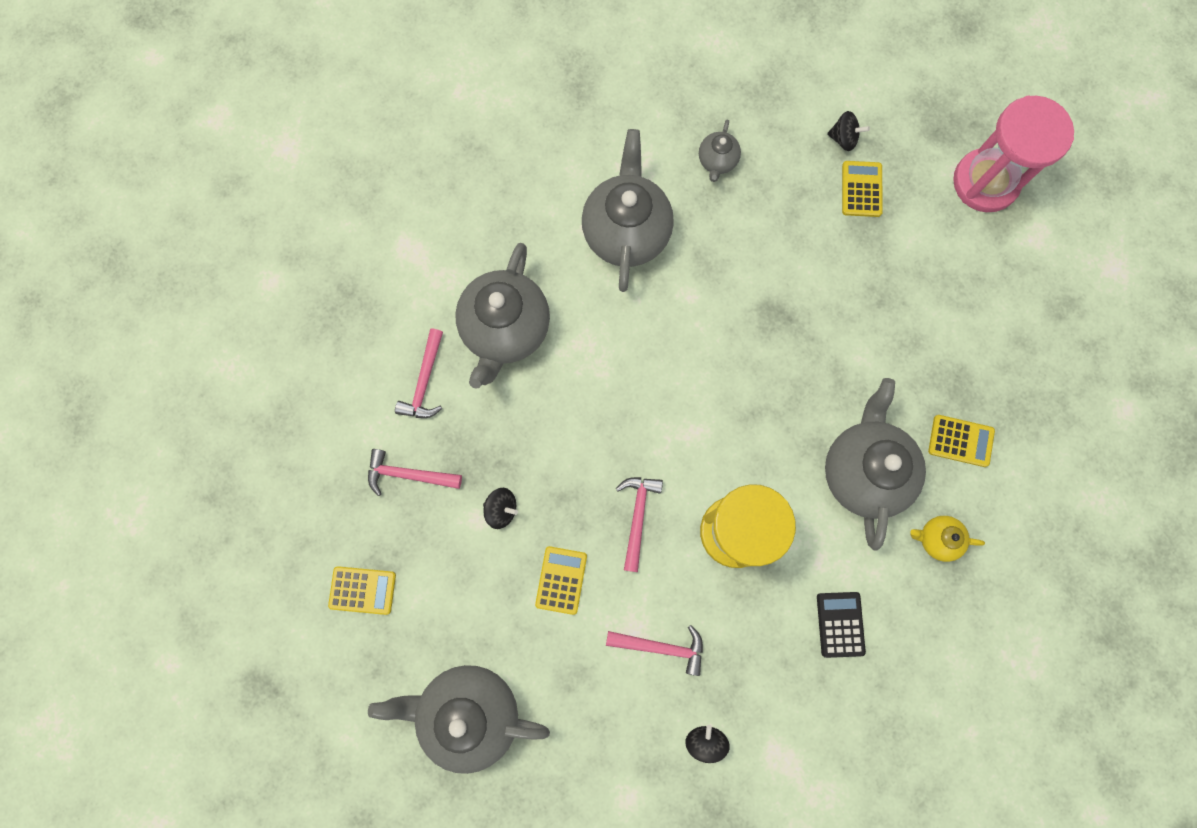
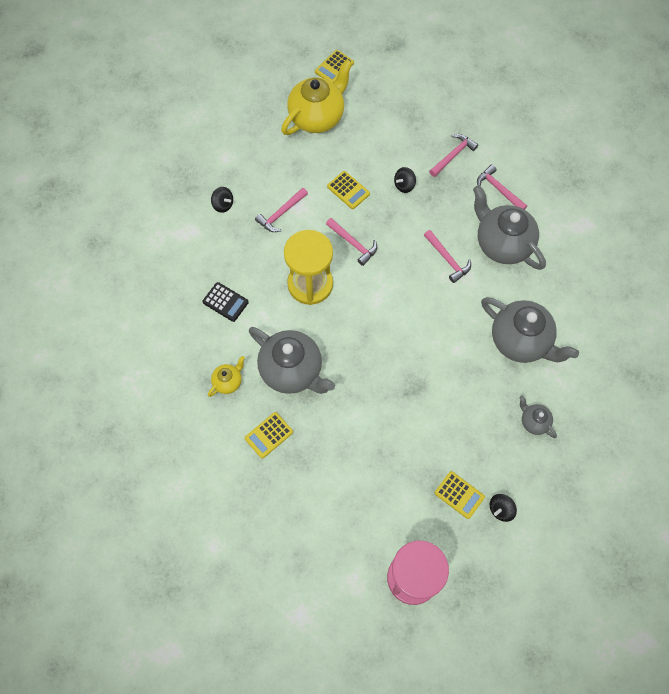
camera: 125 degrees right, 10 degrees down
yellow calculator [328,566,396,615] -> yellow calculator moved to [315,50,354,83]
grey teapot [368,665,550,774] -> yellow teapot [281,59,353,135]
none -> pink hammer [424,230,471,283]

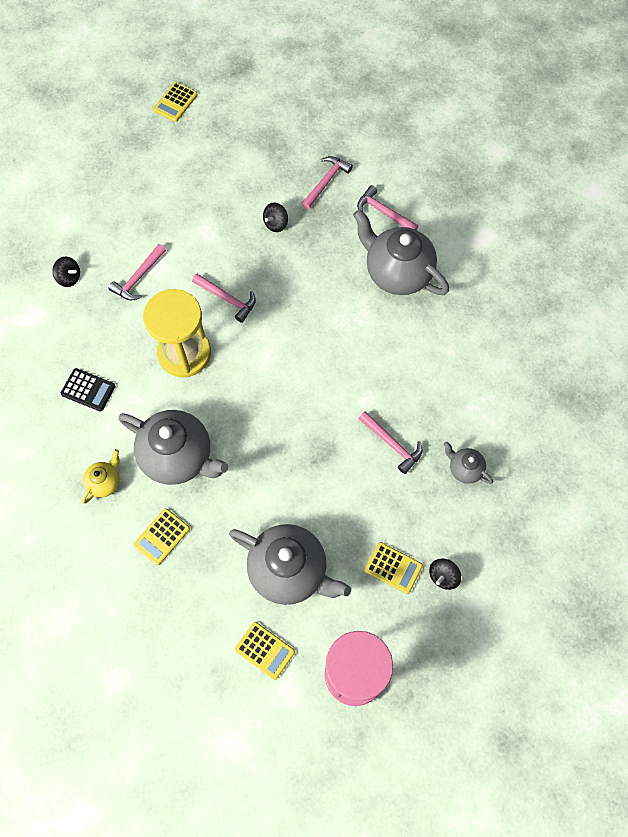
camera: 10 degrees left, 0 degrees up
yellow teapot [281,59,353,135] -> none
yellow calculator [327,171,370,209] -> yellow calculator moved to [235,622,295,680]
pink hammer [424,230,471,283] -> pink hammer moved to [358,411,422,474]
grey teapot [481,297,579,363] -> grey teapot moved to [229,524,351,605]

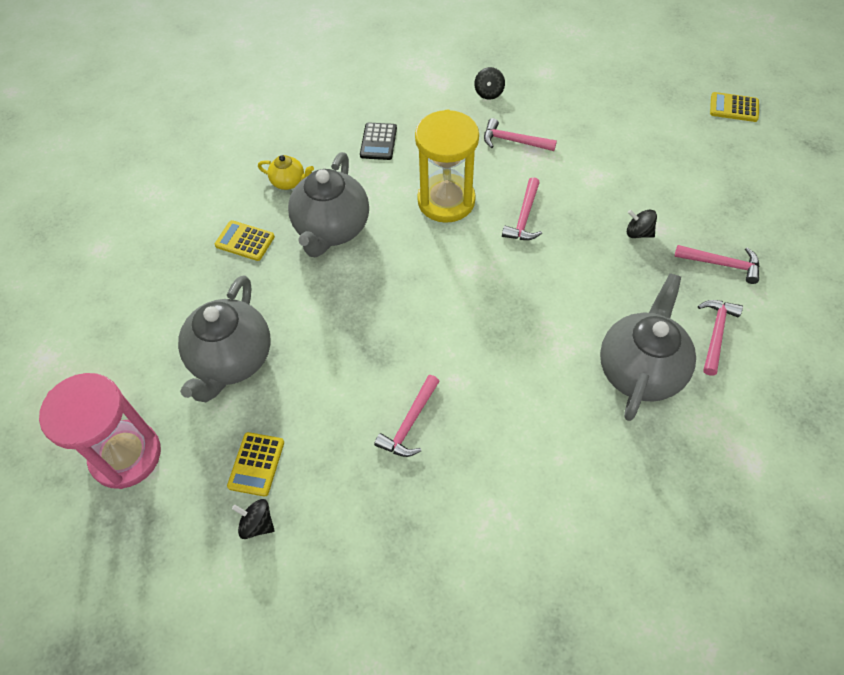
camera: 75 degrees right, 10 degrees down
yellow calculator [235,622,295,680] -> none
grey teapot [444,441,493,484] -> none

